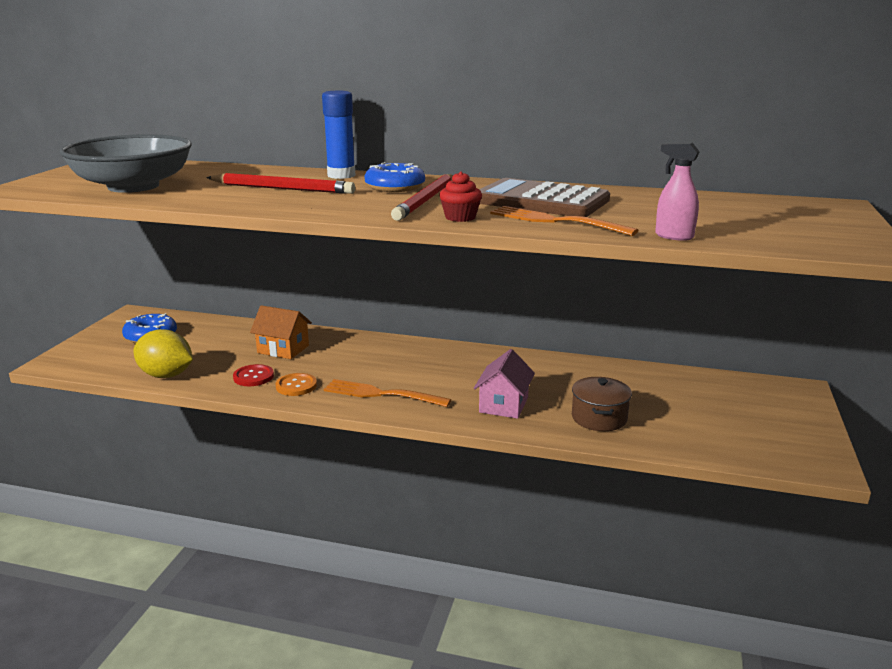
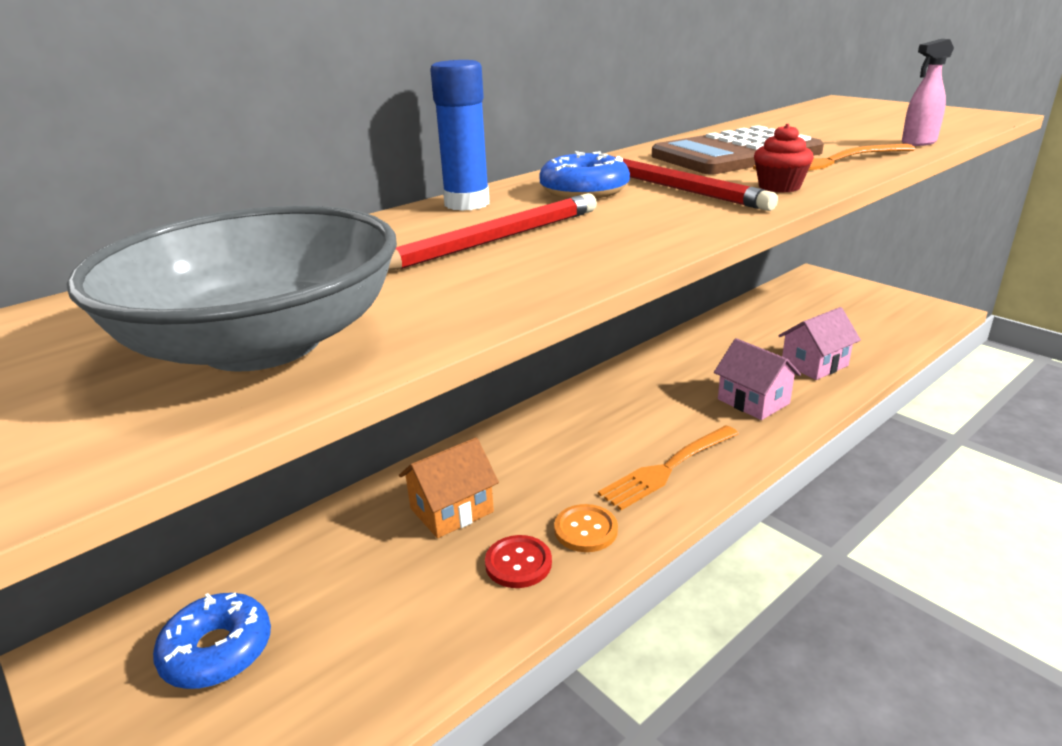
camera: 55 degrees left, 5 degrees up
yellow lemon [133,329,193,378] -> none
brown pot [572,377,632,431] -> pink house [778,307,861,380]

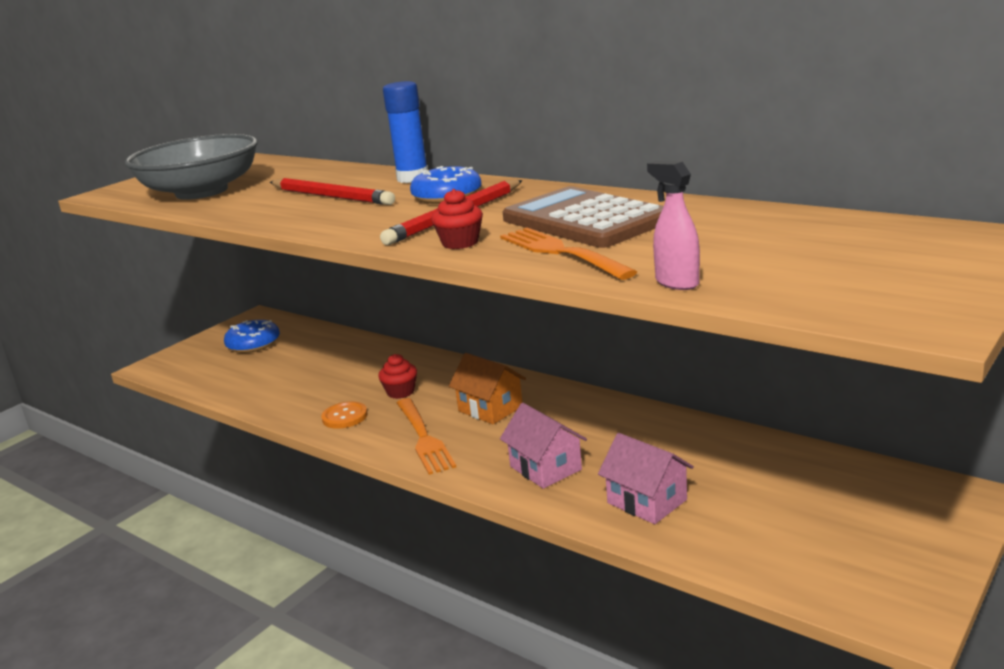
camera: 80 degrees right, 5 degrees down
orange house [399,437,499,538] -> orange house moved to [449,353,526,424]
red button [485,535,552,588] -> none
orange fork [598,425,739,510] -> orange fork turned 150 degrees counterclockwise [397,398,456,475]
pink house [714,338,801,420] -> pink house turned 75 degrees counterclockwise [500,403,587,489]
none -> red cupcake [378,354,417,399]

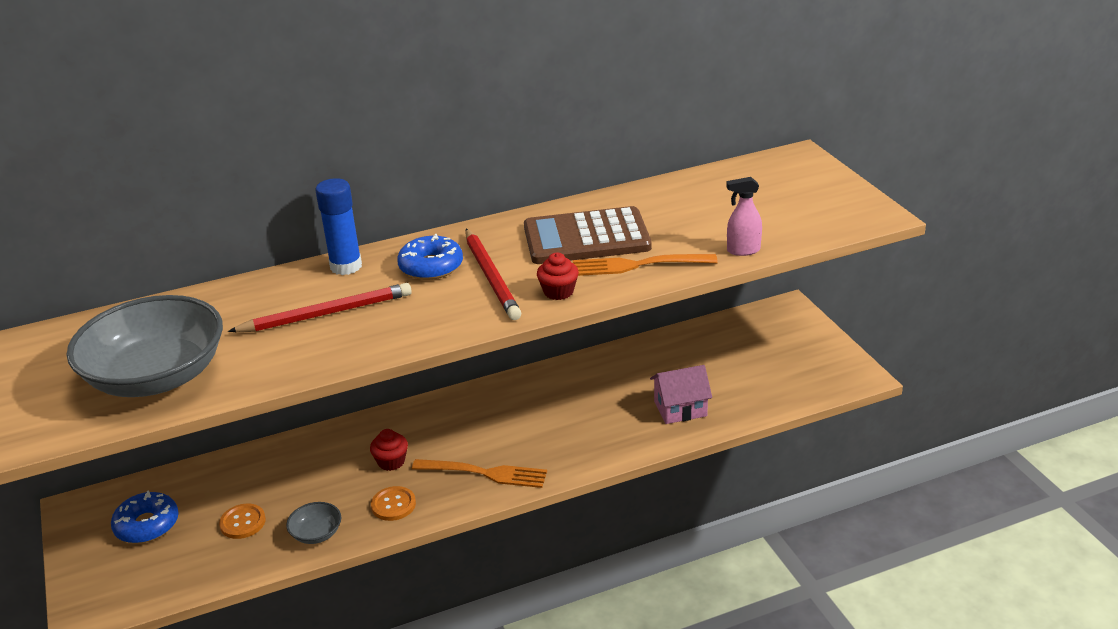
camera: 60 degrees left, 10 degrees up
orange house [449,353,526,424] -> none
pink house [500,403,587,489] -> none
none -> orange button [219,503,266,539]
none -> grey bowl [286,502,341,544]

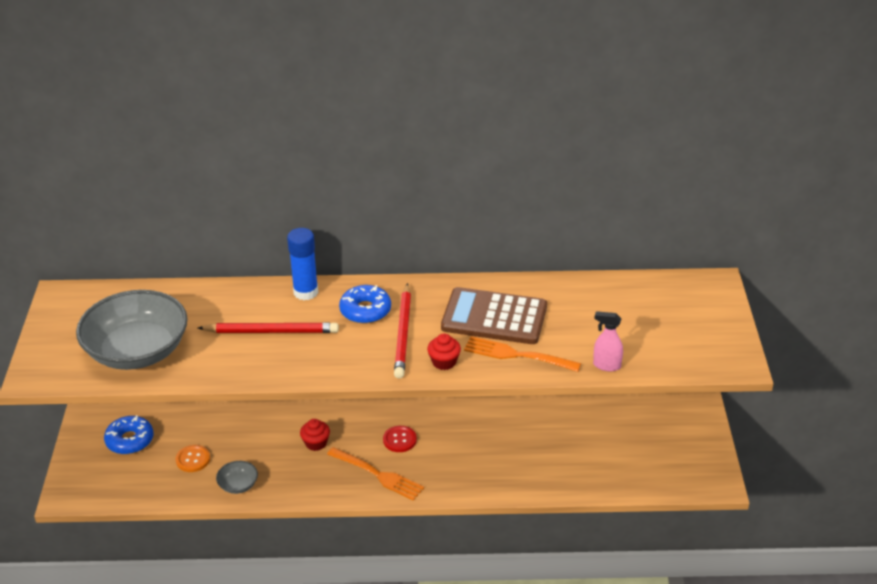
camera: 20 degrees right, 5 degrees up
orange button [371,486,416,521] -> none
pink house [650,365,712,424] -> none
none -> red button [383,426,417,452]

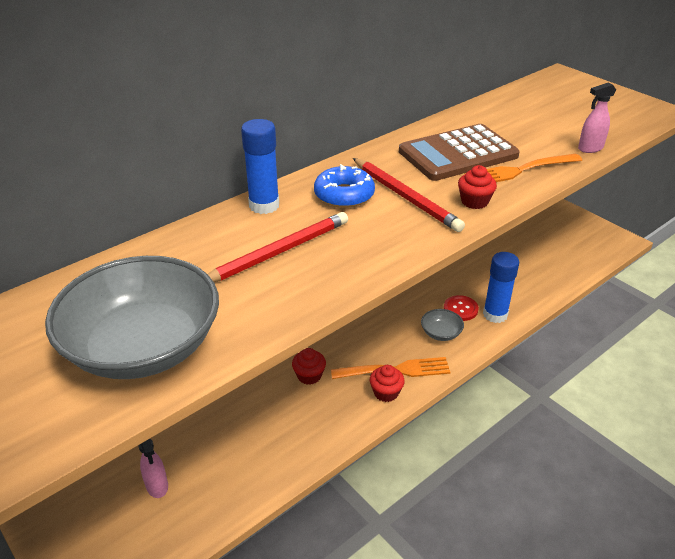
camera: 40 degrees left, 0 degrees up
blue donut [104,415,154,454] -> none
orange button [176,445,210,472] -> none
grey bowl [216,461,258,494] -> grey bowl moved to [421,309,464,341]
red button [383,426,417,452] -> red button moved to [444,295,479,321]
none -> pink spray bottle [138,439,168,498]
none -> red cupcake [370,365,405,402]
none -> blue glue stick [483,252,519,323]

